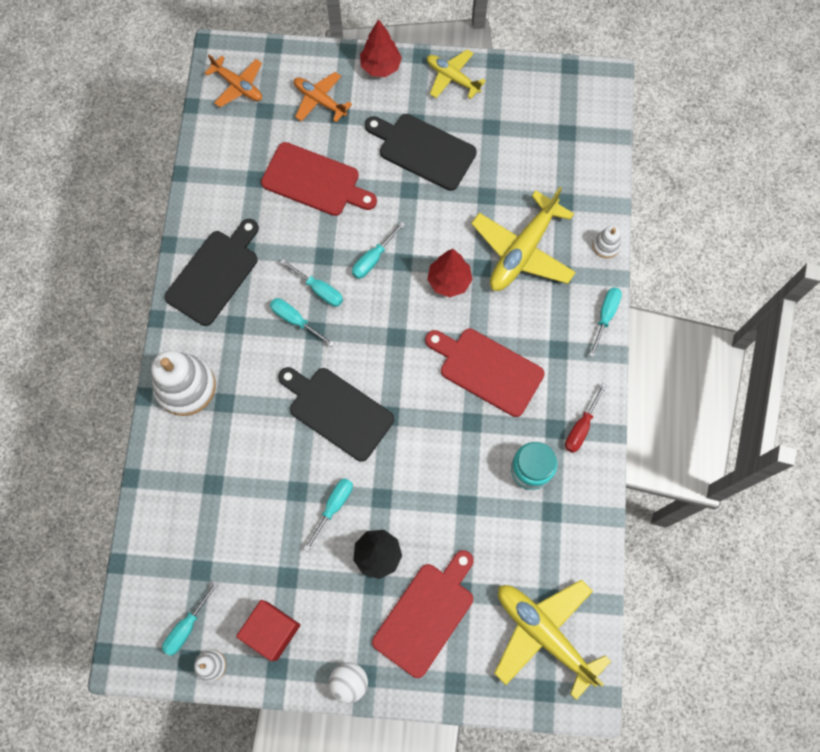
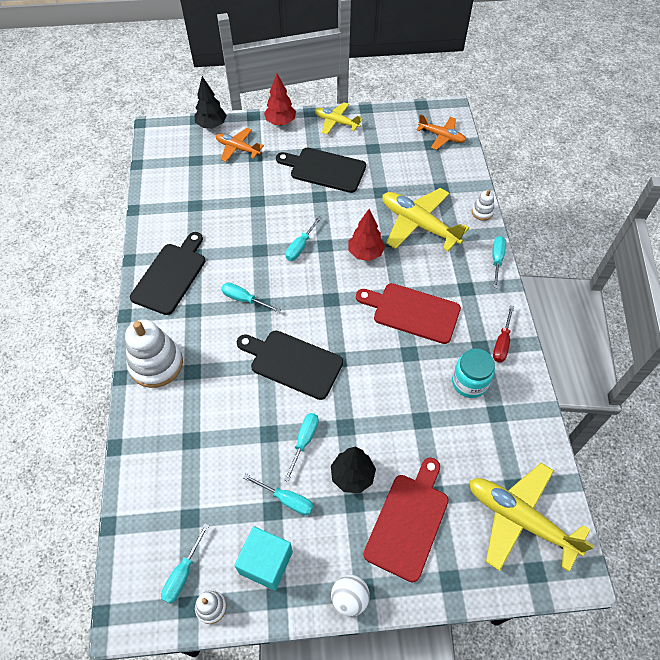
camera: 10 degrees left, 15 degrees down
orange plane [205,55,262,107] -> orange plane moved to [417,114,466,150]
red cube [236,600,300,661] -> turquoise cube [234,526,293,590]
red cutting board [261,142,377,216] -> none
turquoise screwdriver [280,259,343,307] -> turquoise screwdriver moved to [243,474,314,515]
yellow plane [471,187,576,291] -> yellow plane turned 105 degrees clockwise [382,188,469,252]
none -> black tree [194,76,227,128]

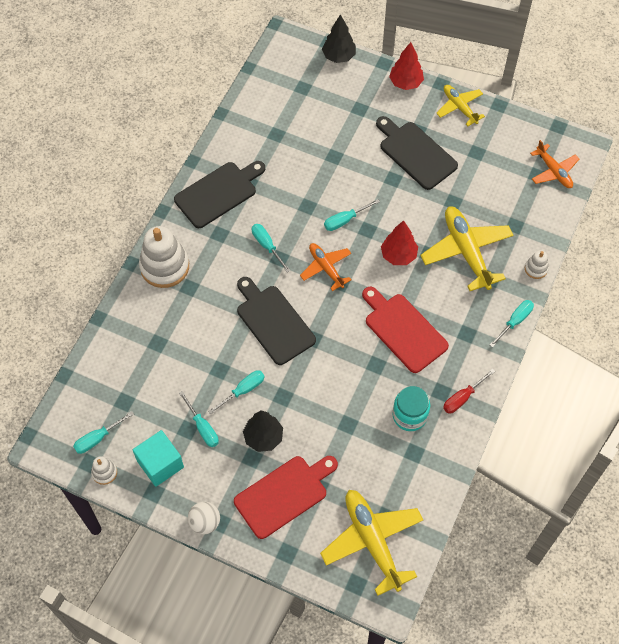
camera: 30 degrees right, 5 degrees up
orange plane [216,128,264,162] -> orange plane moved to [300,243,351,291]

